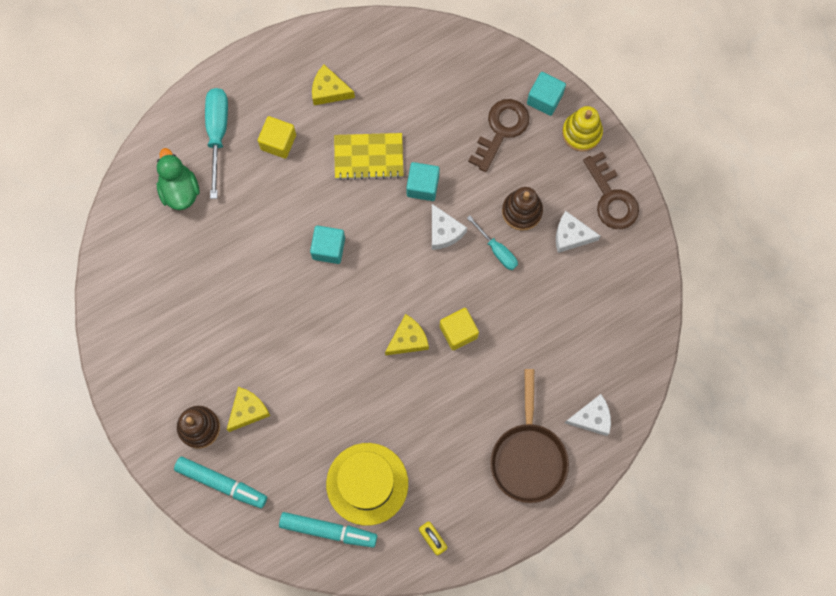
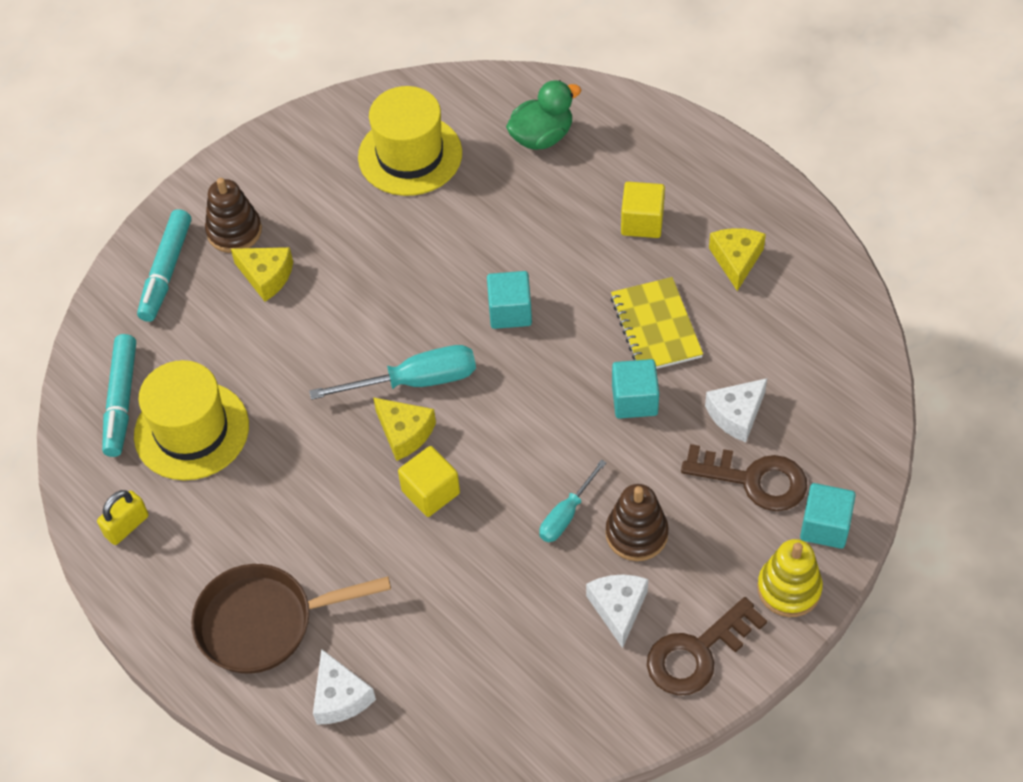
camera: 80 degrees right, 20 degrees down
turquoise screwdriver [205,88,228,199] -> turquoise screwdriver moved to [309,345,476,400]
white cheese [432,204,467,250] -> white cheese moved to [705,378,767,442]
none -> yellow hat [358,86,462,196]

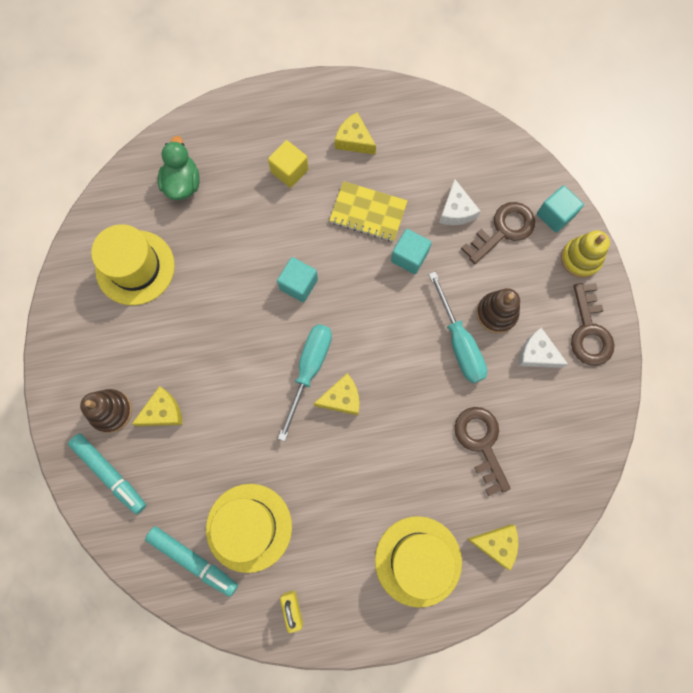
camera: 60 degrees left, 20 degrees up
brown pan [191,564,391,674] -> yellow hat [375,516,462,608]
white cheese [313,649,376,725] -> yellow cheese [467,524,518,571]
yellow cube [398,446,460,517] -> none
turquoise screwdriver [539,460,606,542] -> turquoise screwdriver [429,272,487,383], size x1.65
none -> brown key [455,407,511,496]

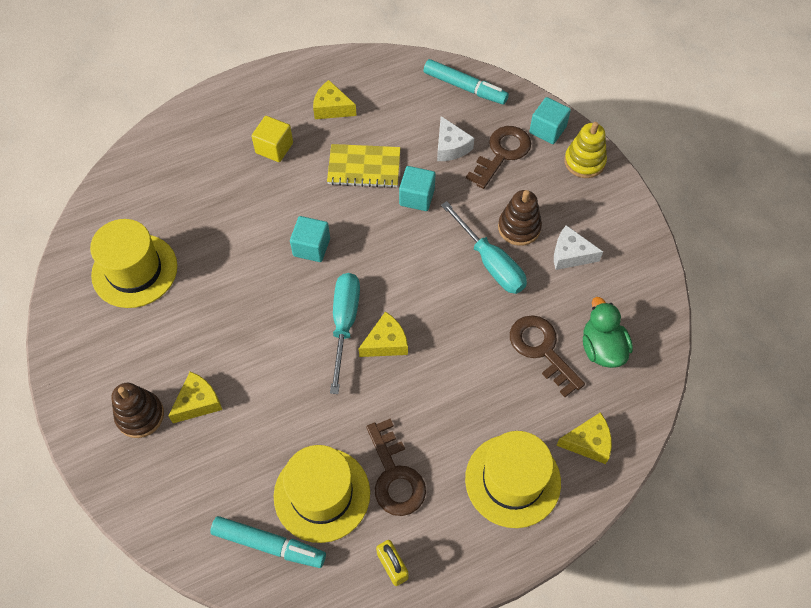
camera: 15 degrees left, 15 degrees down
turquoise marker [68,434,146,514] -> turquoise marker moved to [423,59,509,105]
green duck [158,136,200,200] -> green duck moved to [583,297,633,368]
brown key [571,283,615,365] -> brown key moved to [366,418,426,516]

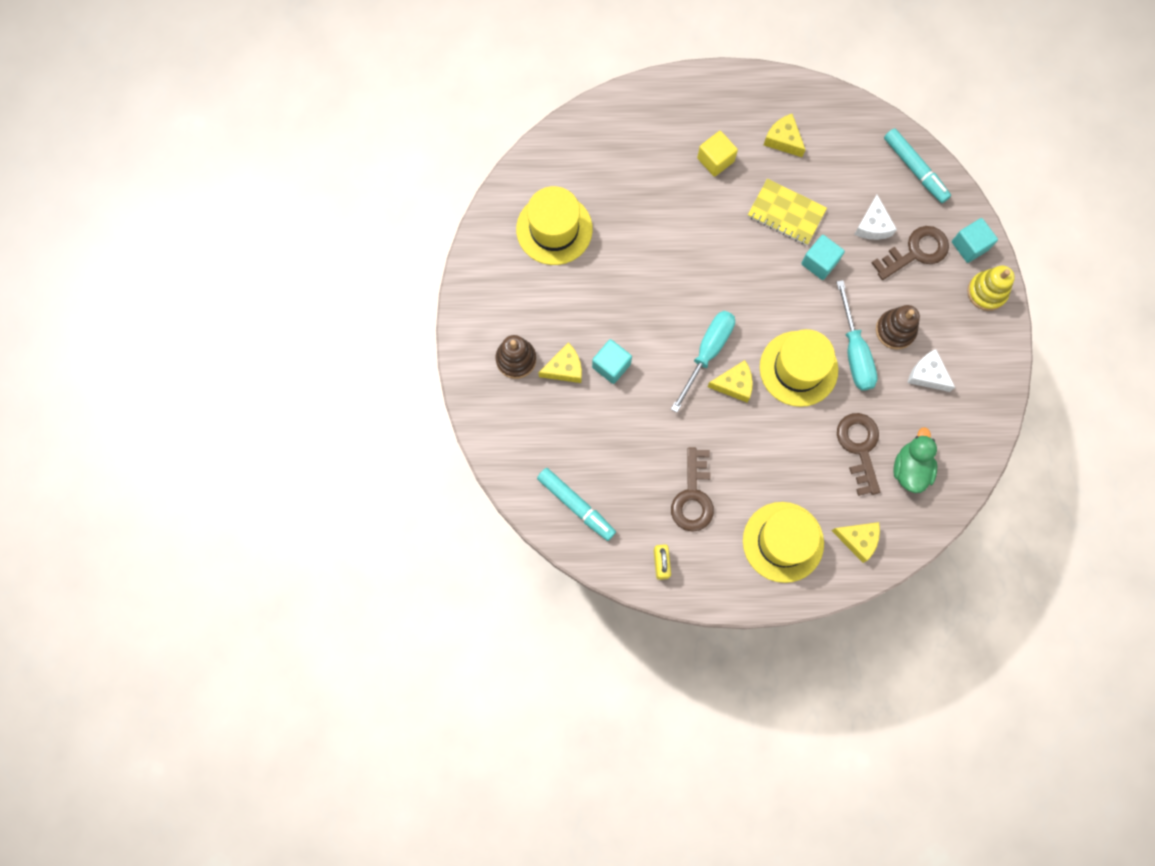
camera: 25 degrees right, 15 degrees up
yellow hat [274,445,370,543] -> yellow hat moved to [760,329,838,407]
turquoise cube [290,216,330,262] -> turquoise cube moved to [592,339,632,384]

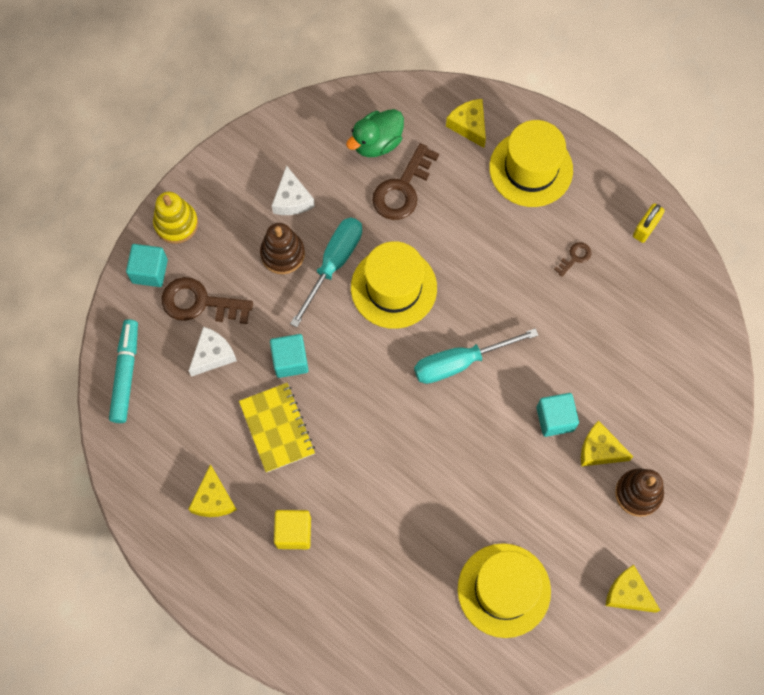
camera: 140 degrees left, 5 degrees down
turquoise marker [537,468,616,541] -> none
brown key [671,447,714,532] -> brown key [554,242,591,277], size x0.48
yellow cheese [707,360,753,403] -> yellow cheese moved to [605,565,661,613]

